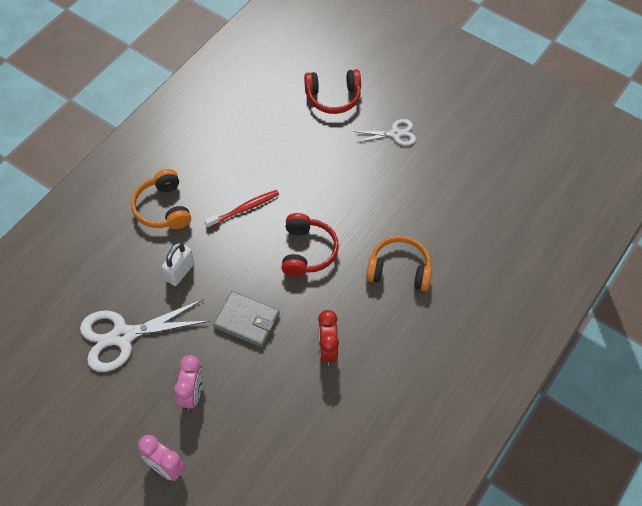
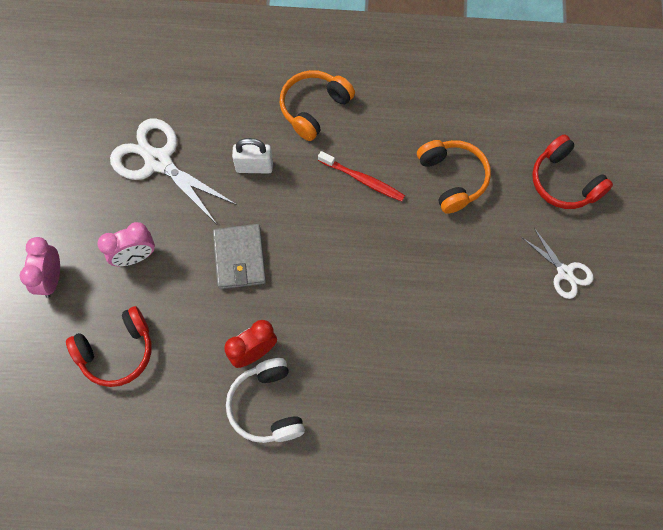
camera: 60 degrees right, 10 degrees up
red headphones [281,213,339,277] -> red headphones moved to [66,306,152,387]
orange headphones [366,236,432,291] -> orange headphones moved to [417,140,491,214]
none -> white headphones [226,358,305,443]

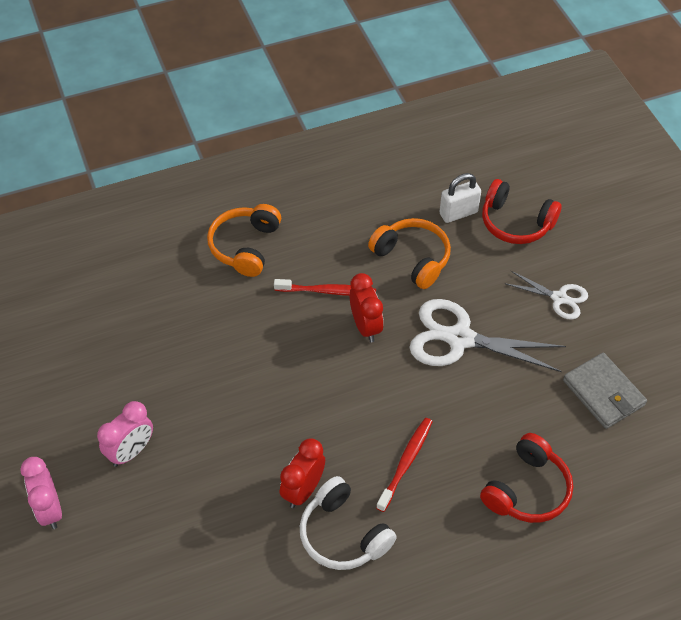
camera: 25 degrees left, 15 degrees down
red headphones [66,306,152,387] -> red headphones moved to [480,433,573,523]
white scissors [110,119,237,223] -> white scissors moved to [409,299,566,372]
grey wallet [213,224,266,289] -> grey wallet moved to [563,353,647,429]
white padlock [232,138,273,174] -> white padlock moved to [439,173,481,223]
none -> red clock [350,273,384,342]
none -> red toothbrush [376,418,433,512]

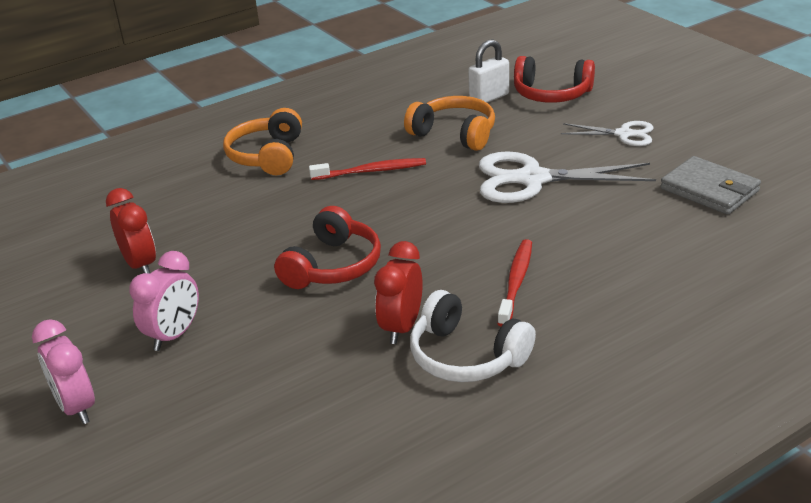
camera: 10 degrees left, 20 degrees down
red clock [350,273,384,342] -> red clock moved to [106,188,156,274]
red headphones [480,433,573,523] -> red headphones moved to [274,206,381,289]

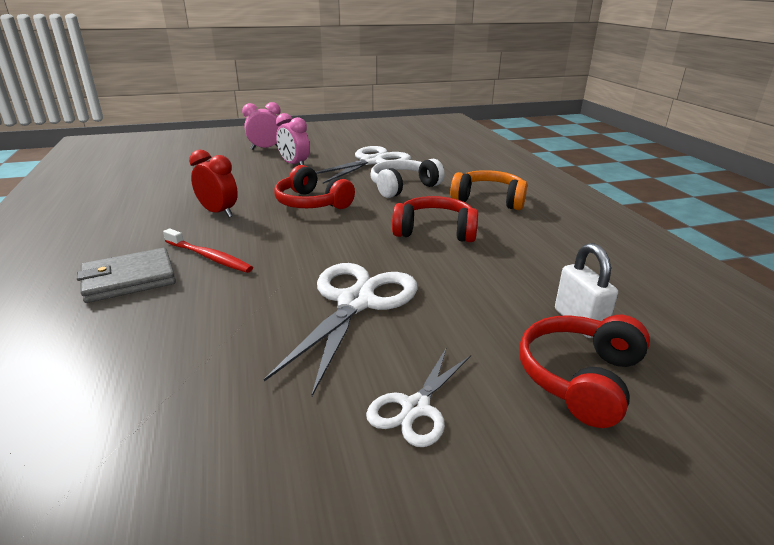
camera: 105 degrees right, 5 degrees down
red clock [106,188,156,274] -> white scissors [316,146,411,184]
red toothbrush [309,158,426,180] -> red headphones [392,196,478,242]
orange headphones [404,96,495,151] -> none
white headphones [410,290,536,382] -> white headphones moved to [371,159,445,198]
grey wallet [660,156,761,215] -> grey wallet moved to [77,248,176,303]

